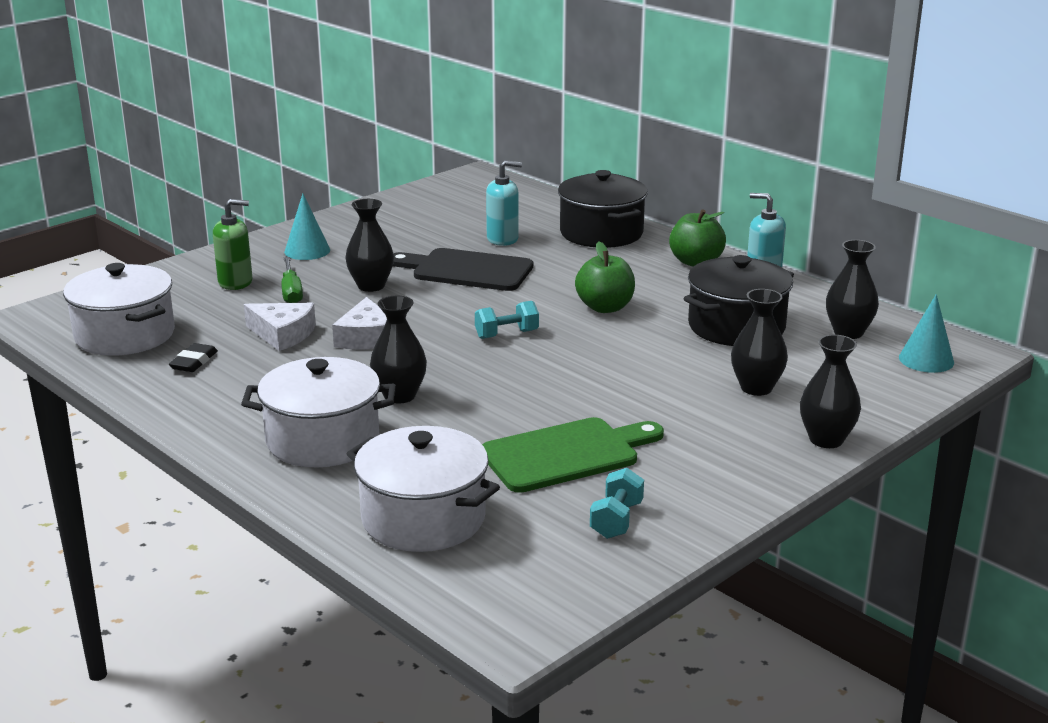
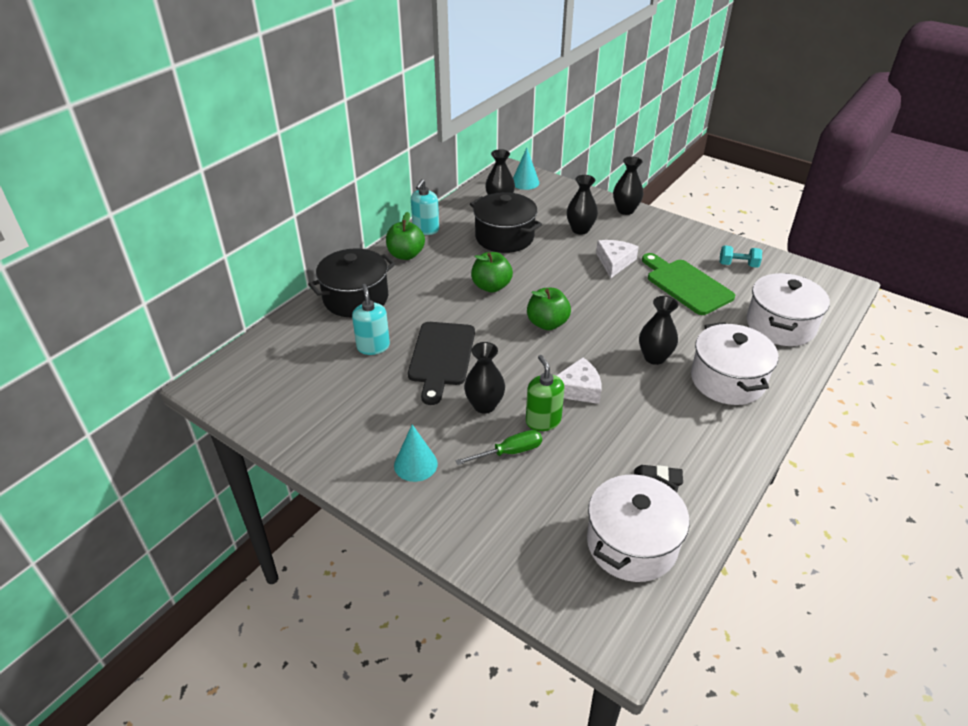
camera: 100 degrees left, 15 degrees up
green soap dispenser [213,199,252,290] -> green soap dispenser moved to [526,355,564,431]
white cheese [244,303,316,351] -> white cheese moved to [596,240,639,278]
turquoise dumbbell [475,301,539,339] -> green apple [527,288,571,330]

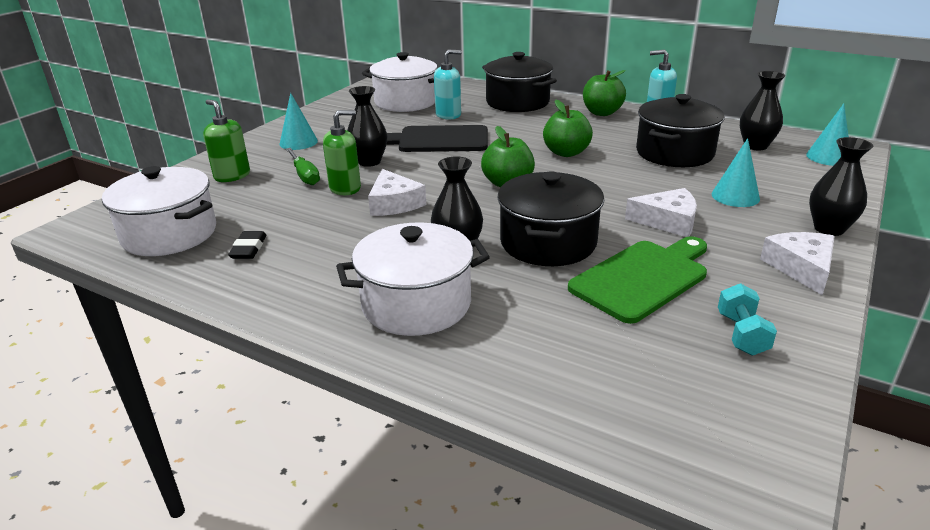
camera: 85 degrees right, 10 degrees down
black vase [567,175,598,235] -> turquoise cone [712,138,760,207]
white pot [747,273,830,346] -> white pot moved to [362,52,438,112]
none -> green soap dispenser [203,99,250,182]
none -> black pot [497,171,604,266]
none -> white cheese [760,232,835,295]

